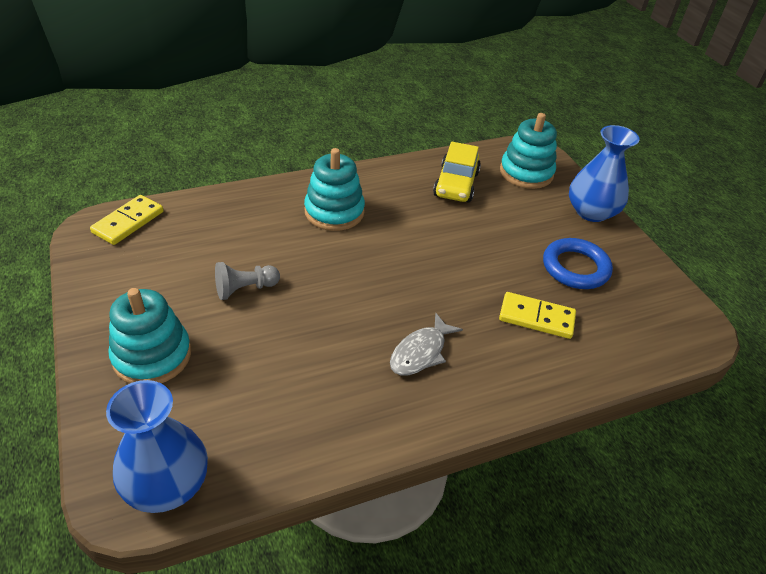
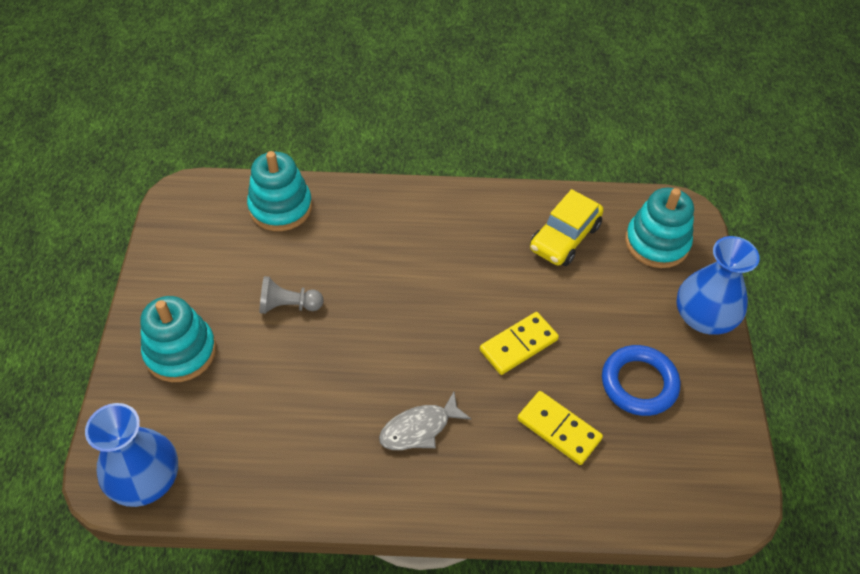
camera: 25 degrees right, 10 degrees up
yellow domino [90,195,164,245] -> yellow domino moved to [480,312,559,375]
turquoise stacking toy [304,148,365,231] -> turquoise stacking toy moved to [247,151,312,231]

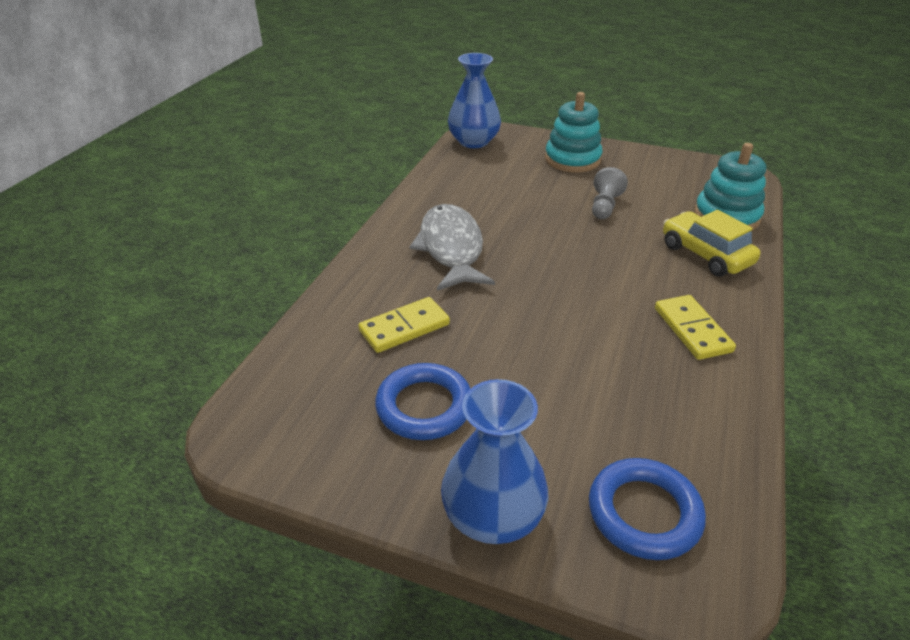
camera: 110 degrees right, 15 degrees down
grey fish [379,392,471,450] -> grey fish [409,204,495,291], size x1.66
yellow domino [480,312,559,375] -> yellow domino moved to [655,295,736,360]
yellow car [530,189,604,266] -> yellow car moved to [663,210,760,277]
turquoise stacking toy [625,188,694,268] -> blue ring [589,458,706,560]

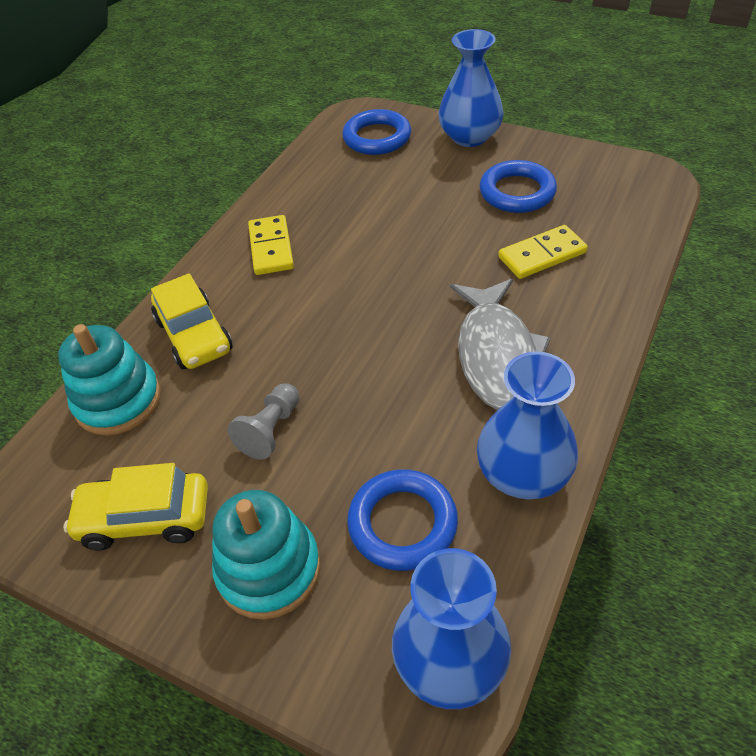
camera: 170 degrees left, 10 degrees up
none -> yellow car [64,463,208,550]
none -> blue ring [347,469,458,571]
none -> blue vase [477,352,578,499]

